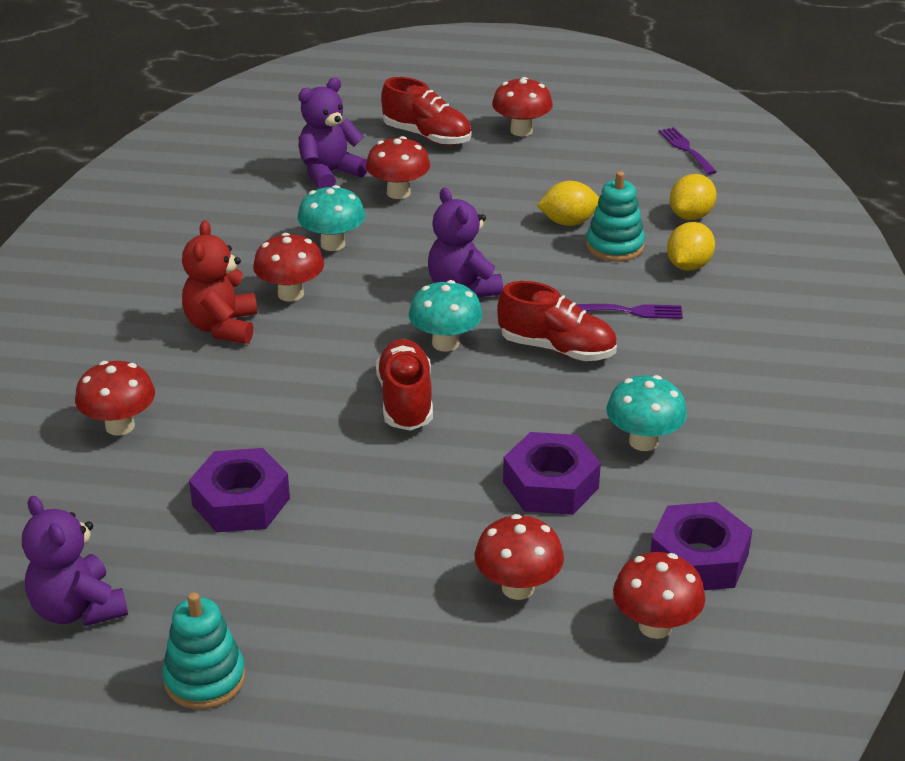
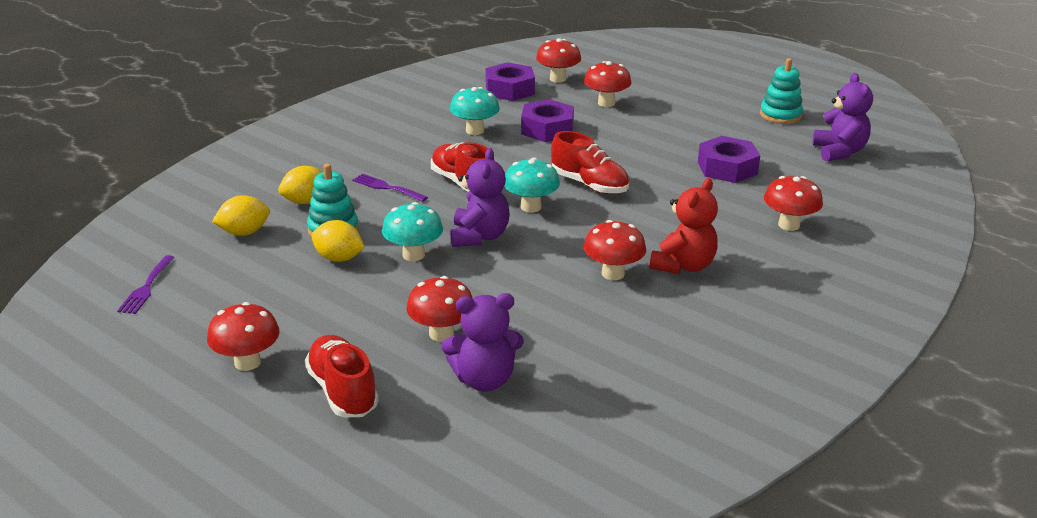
camera: 150 degrees left, 5 degrees down
turquoise mushroom [298,185,365,251] -> turquoise mushroom moved to [382,202,443,261]
red shoe [376,339,433,431] -> red shoe turned 75 degrees counterclockwise [551,131,629,194]

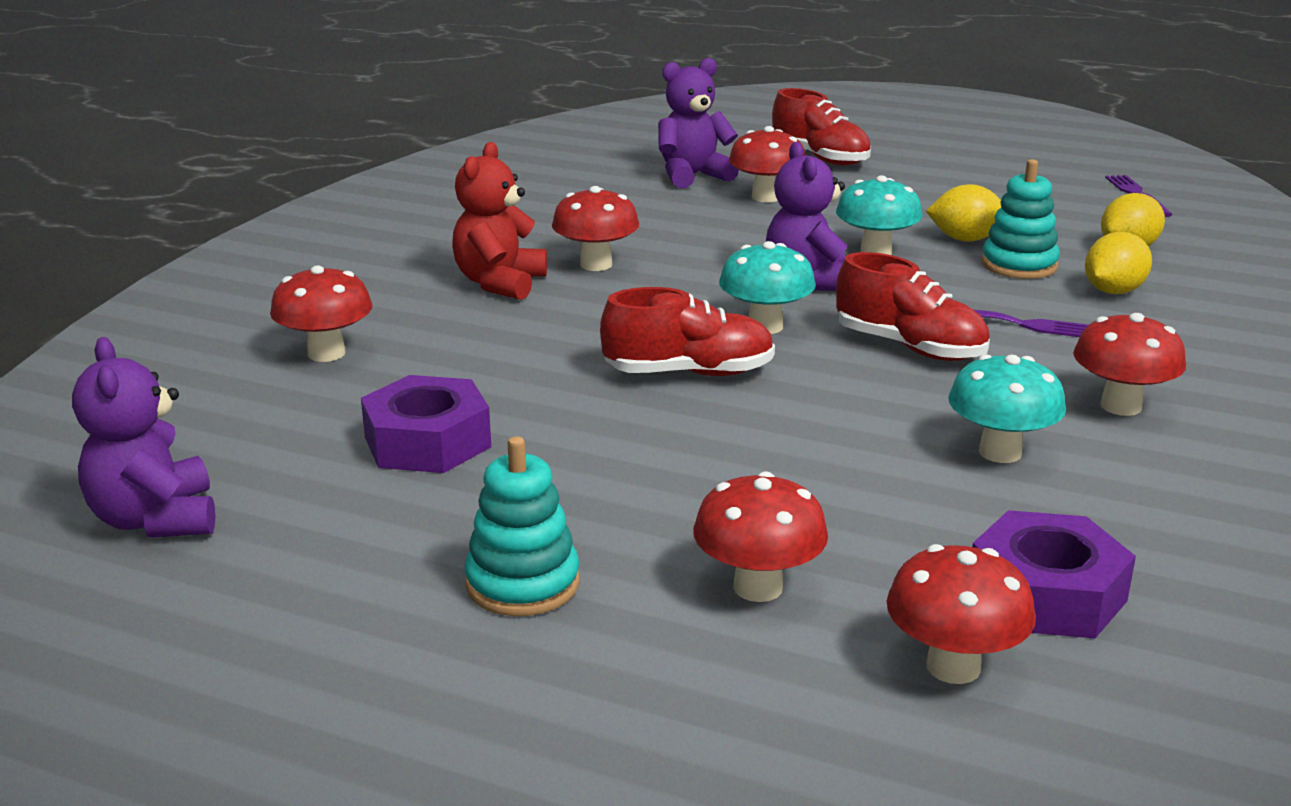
camera: 165 degrees right, 5 degrees down
red mushroom [207,302,280,371] -> red mushroom moved to [1073,313,1186,416]
purple nut [521,99,574,142] -> none
red shoe [551,131,629,194] -> red shoe turned 150 degrees clockwise [600,287,775,376]
turquoise stacking toy [760,58,803,124] -> turquoise stacking toy moved to [465,436,579,616]

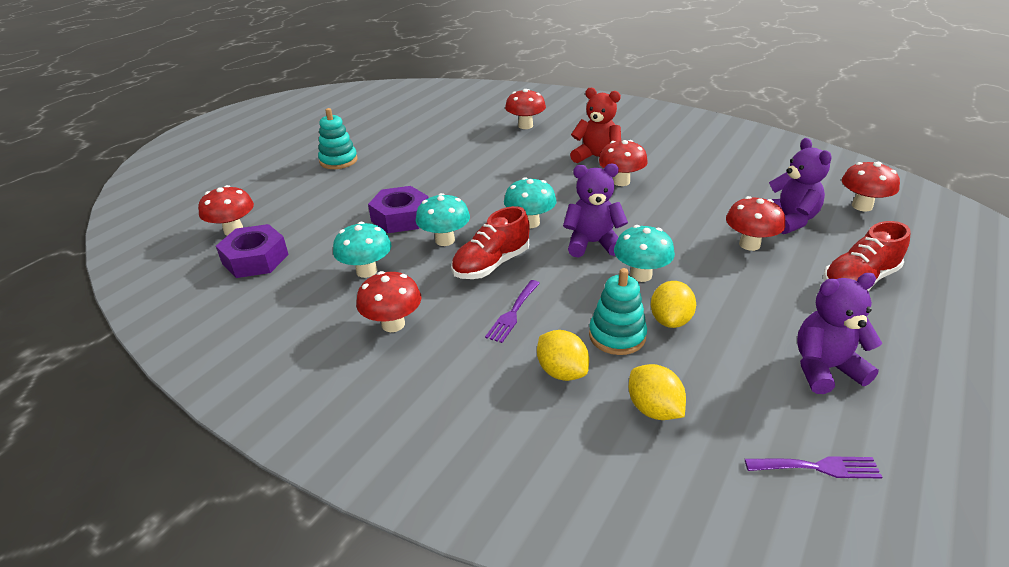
camera: 100 degrees right, 10 degrees up
purple teddy bear [72,337,215,538] -> purple teddy bear moved to [797,273,883,394]
purple nut [361,375,491,473] -> purple nut moved to [368,186,428,233]
red shoe [600,287,775,376] -> none
red mushroom [693,471,828,602] -> red mushroom moved to [842,162,900,211]
none -> turquoise mushroom [416,193,470,246]

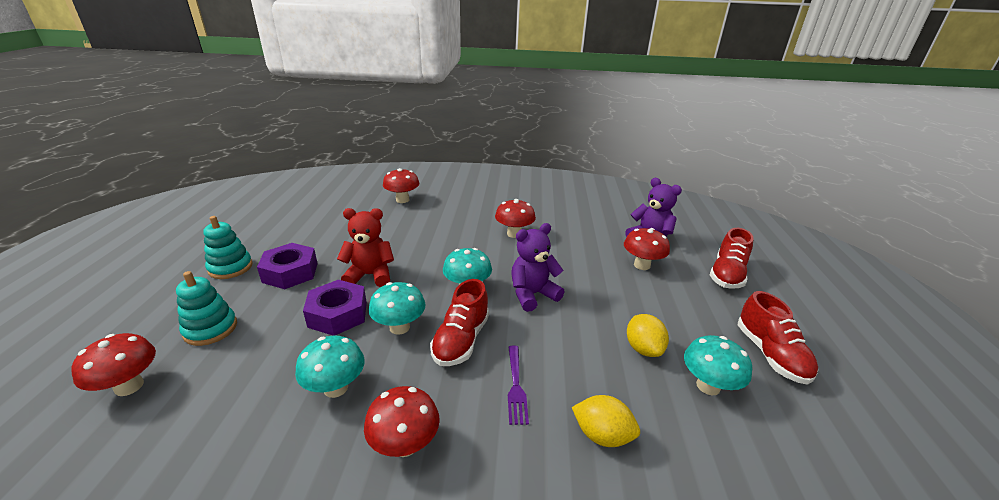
camera: 30 degrees left, 5 degrees down
purple nut [216,224,289,278] -> purple nut moved to [257,243,318,289]
red teddy bear [570,87,621,168] -> red teddy bear moved to [337,208,394,287]
turquoise stacking toy [589,268,647,355] -> turquoise stacking toy moved to [176,271,237,346]
turquoise mushroom [614,225,675,282] -> turquoise mushroom moved to [684,335,752,396]
yellow lemon [629,364,686,420] -> none
purple fork [745,456,882,478] -> none
purple teddy bear [797,273,883,394] -> red shoe [738,291,818,385]
red mushroom [842,162,900,211] -> none

